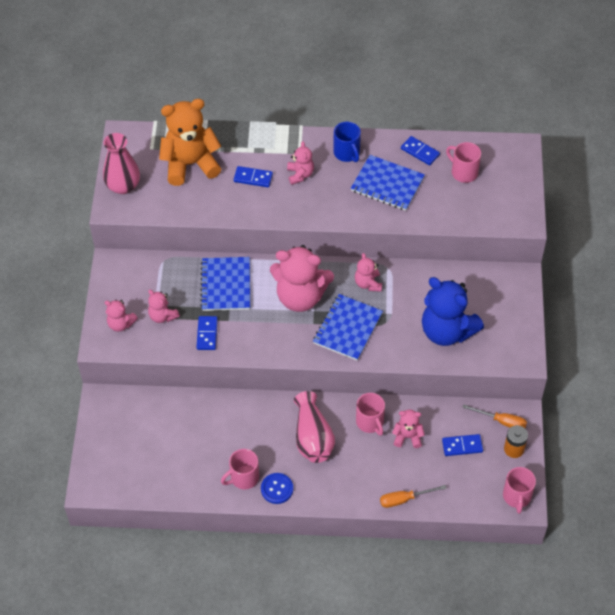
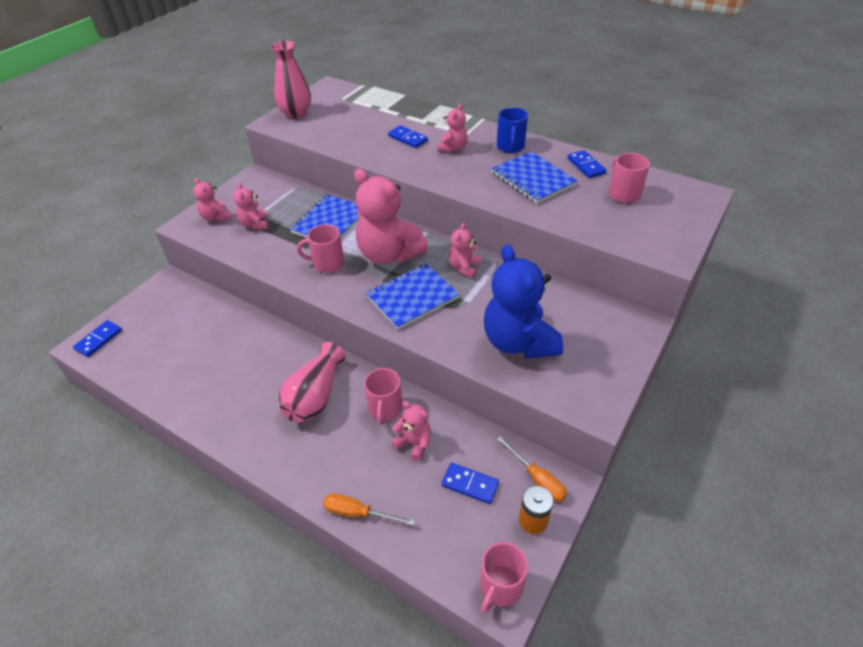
camera: 30 degrees right, 10 degrees down
orange teddy bear [159,99,221,186] -> none
blue domino [196,316,218,350] -> blue domino moved to [73,320,122,357]
pink mug [221,449,259,489] -> pink mug moved to [297,224,345,273]
blue button [261,473,293,504] -> none

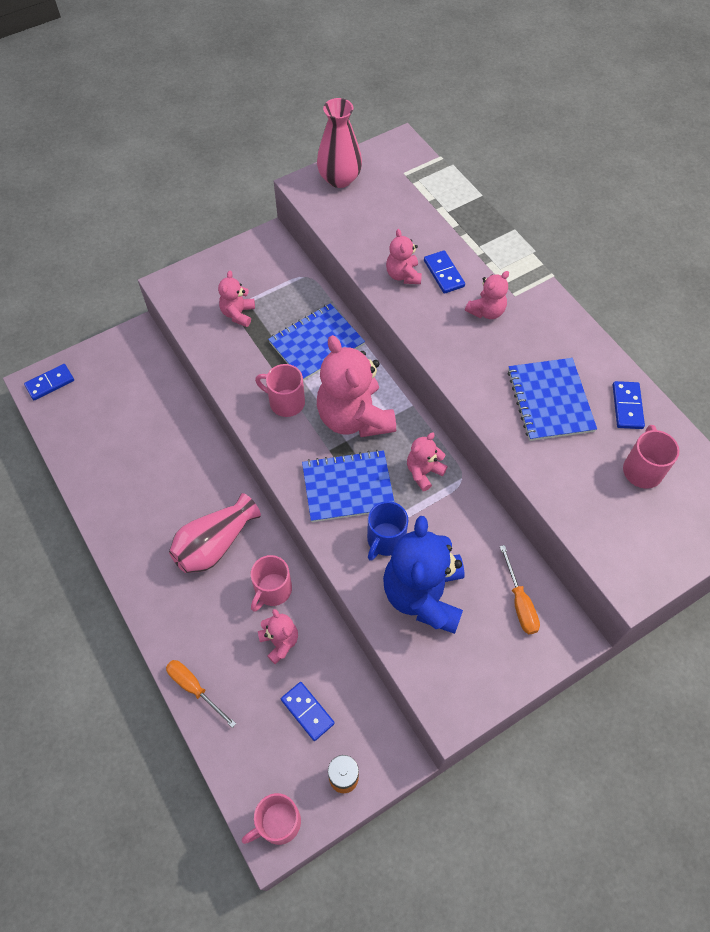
camera: 25 degrees right, 15 degrees up
pink teddy bear [193,178,232,222] -> pink teddy bear moved to [386,229,422,284]
blue mug [497,107,528,153] -> blue mug moved to [367,501,408,561]
orange screwdriver [497,436,567,502] -> orange screwdriver moved to [500,545,540,634]

